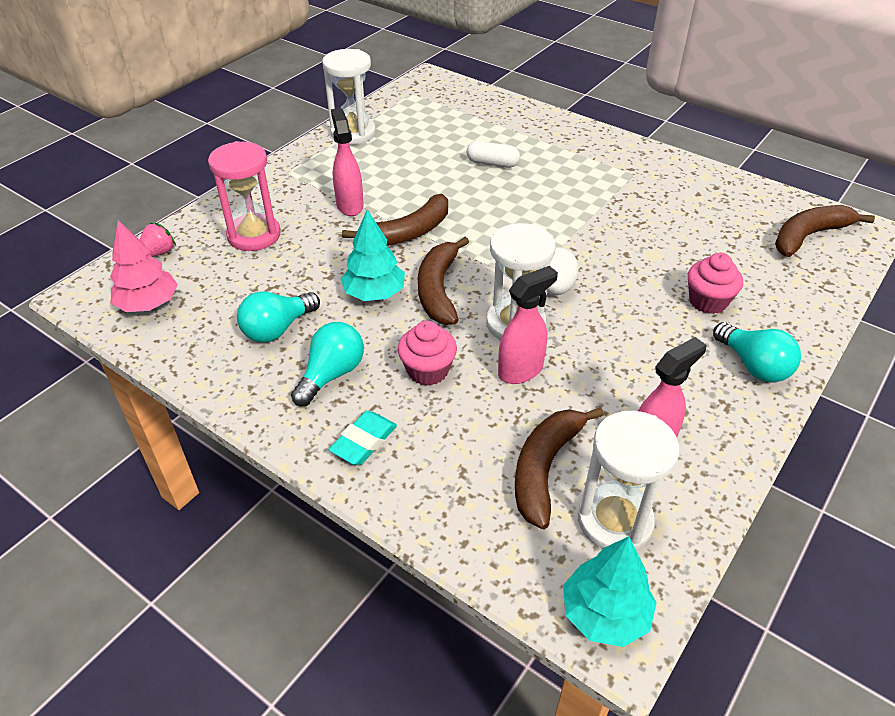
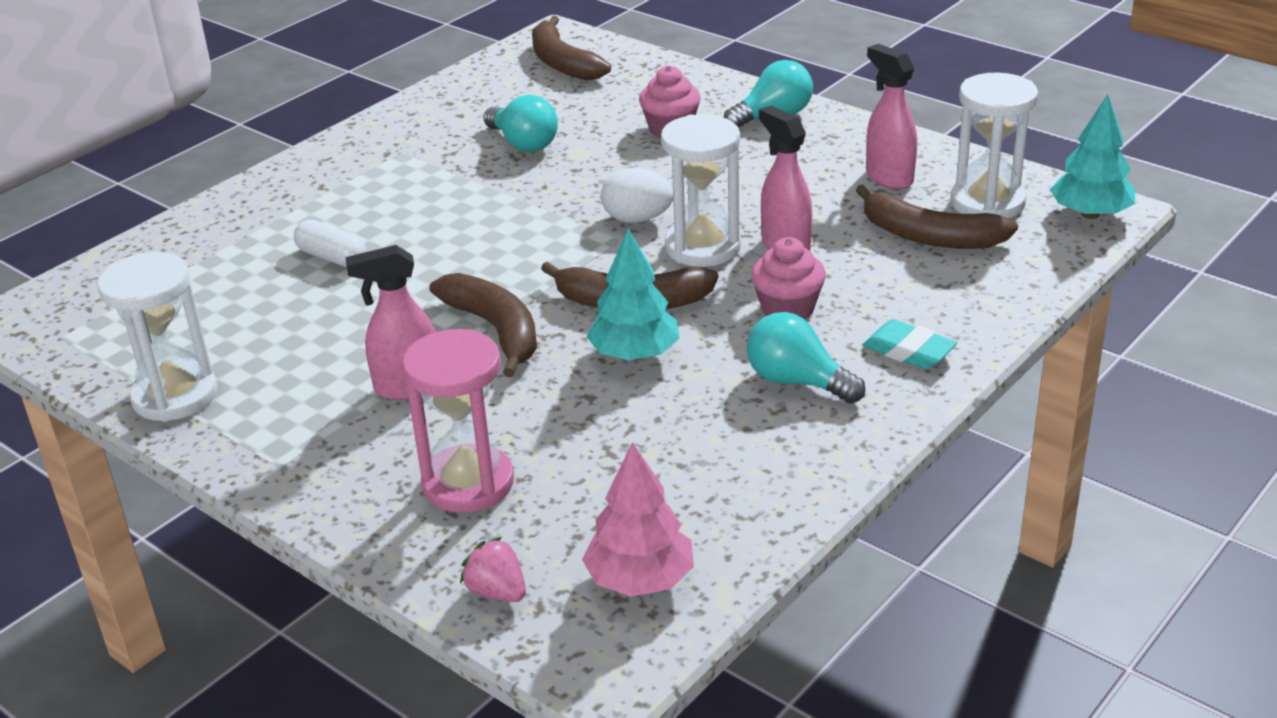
camera: 85 degrees left, 10 degrees down
turquoise light bulb [237,291,320,342] -> turquoise light bulb moved to [483,95,558,152]
white capsule [467,141,520,168] -> white capsule turned 75 degrees counterclockwise [294,220,366,267]

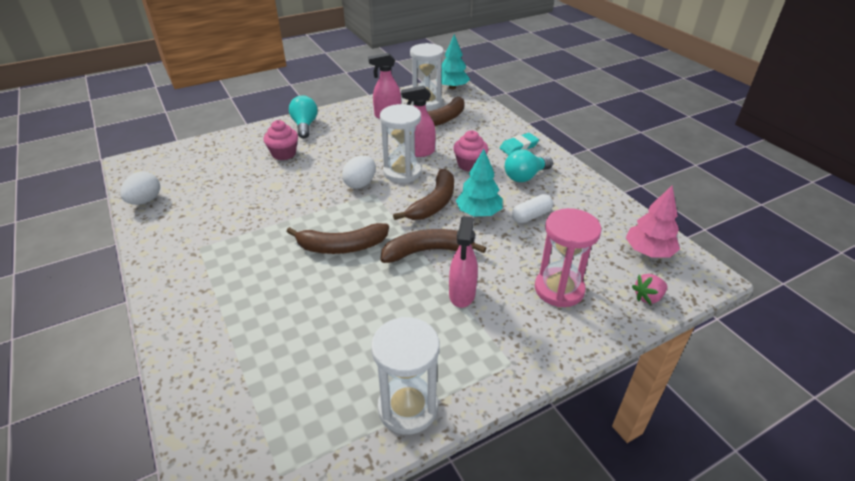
camera: 70 degrees left, 5 degrees up
white capsule [294,220,366,267] -> white capsule moved to [512,194,553,223]
turquoise light bulb [483,95,558,152] -> none
brown banana [532,16,611,80] -> brown banana moved to [287,223,389,254]
none -> white egg [120,171,160,205]

